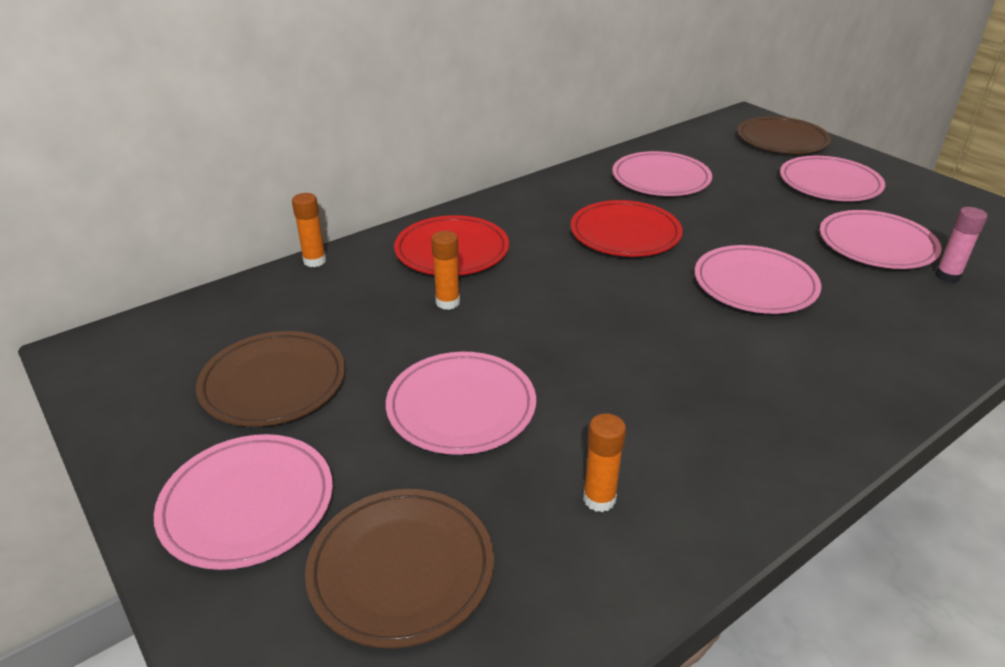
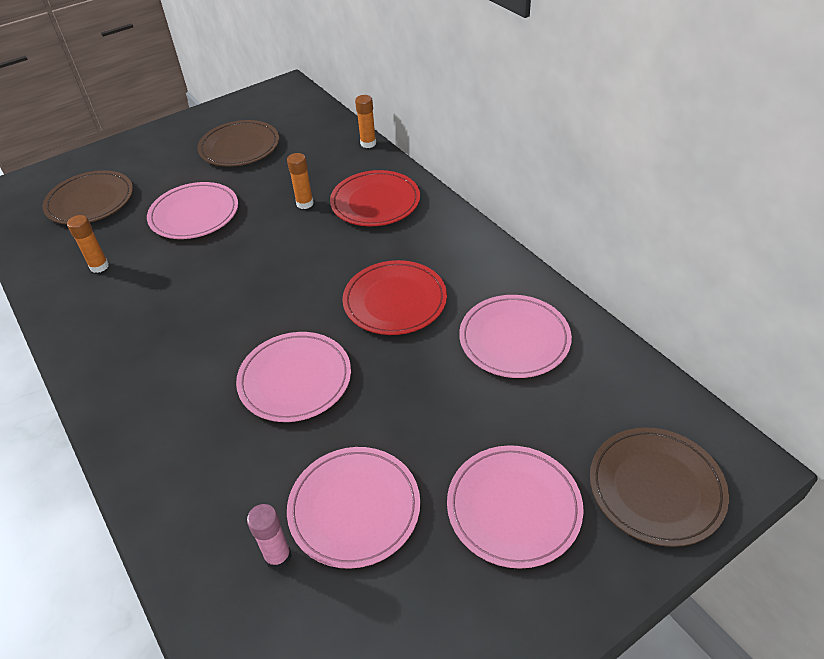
camera: 95 degrees right, 10 degrees up
pink plate [154,434,333,570] -> none

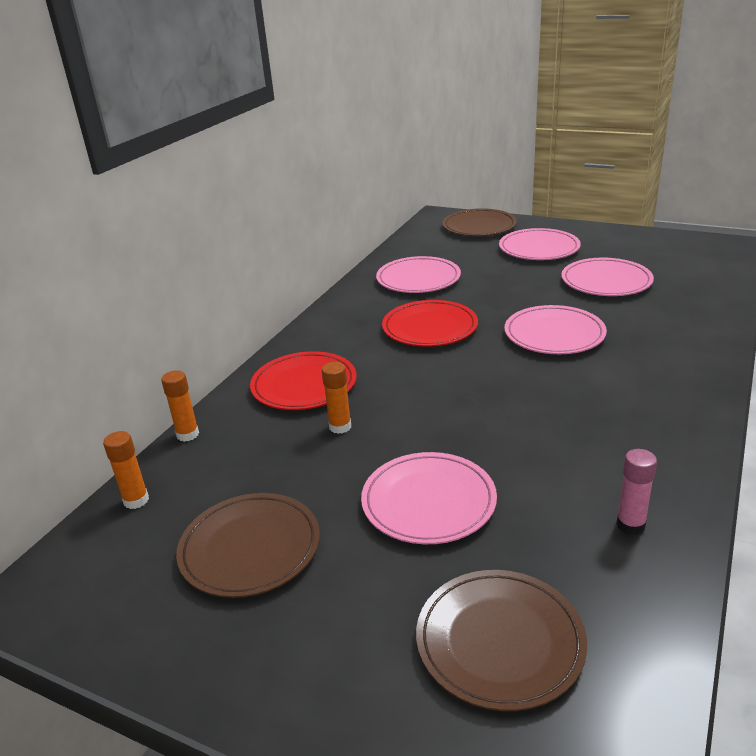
camera: 120 degrees left, 15 degrees down
orange glue stick [67,215,109,273] -> orange glue stick moved to [103,431,149,509]
pink glue stick [247,504,292,570] -> pink glue stick moved to [616,449,657,535]

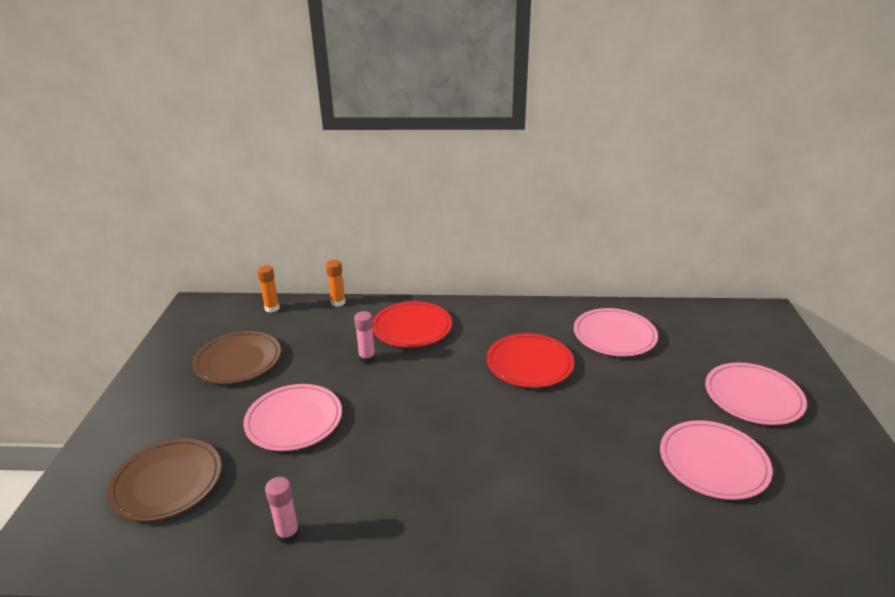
camera: 65 degrees right, 0 degrees up
orange glue stick [322,362,351,434] -> pink glue stick [354,311,375,364]
brown plate [442,208,517,236] -> none
pink plate [504,305,607,354] -> none

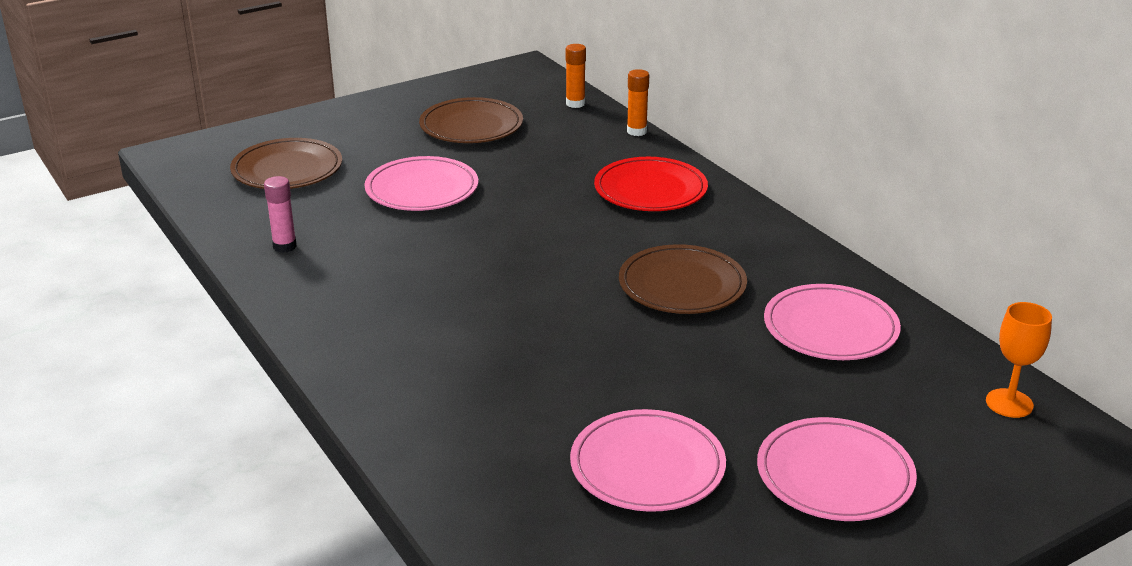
camera: 55 degrees right, 0 degrees up
pink glue stick [354,311,375,364] -> none
red plate [486,333,574,388] -> brown plate [619,244,747,314]
none -> orange goblet [986,302,1052,418]

